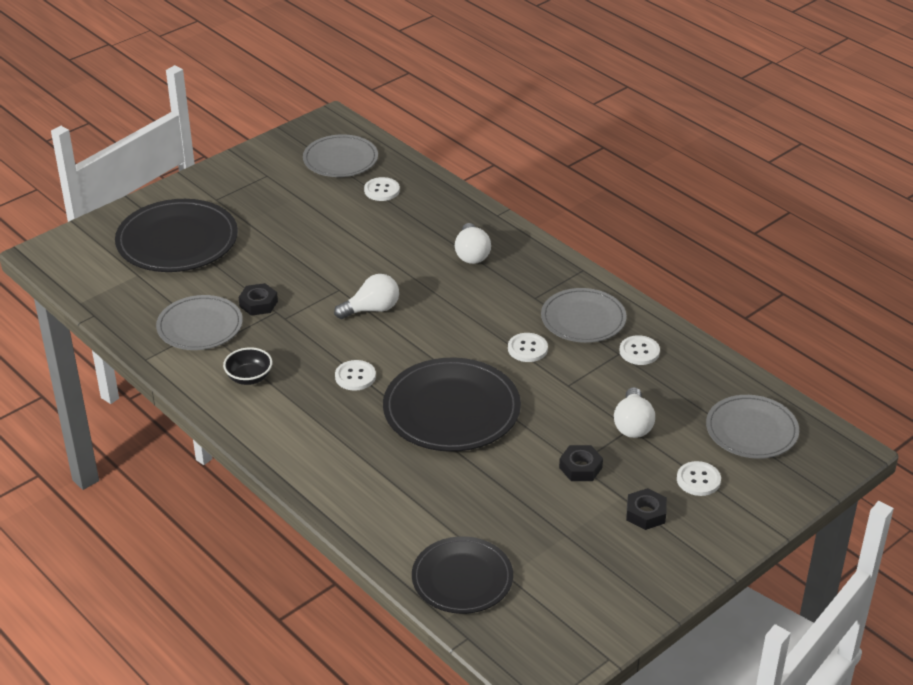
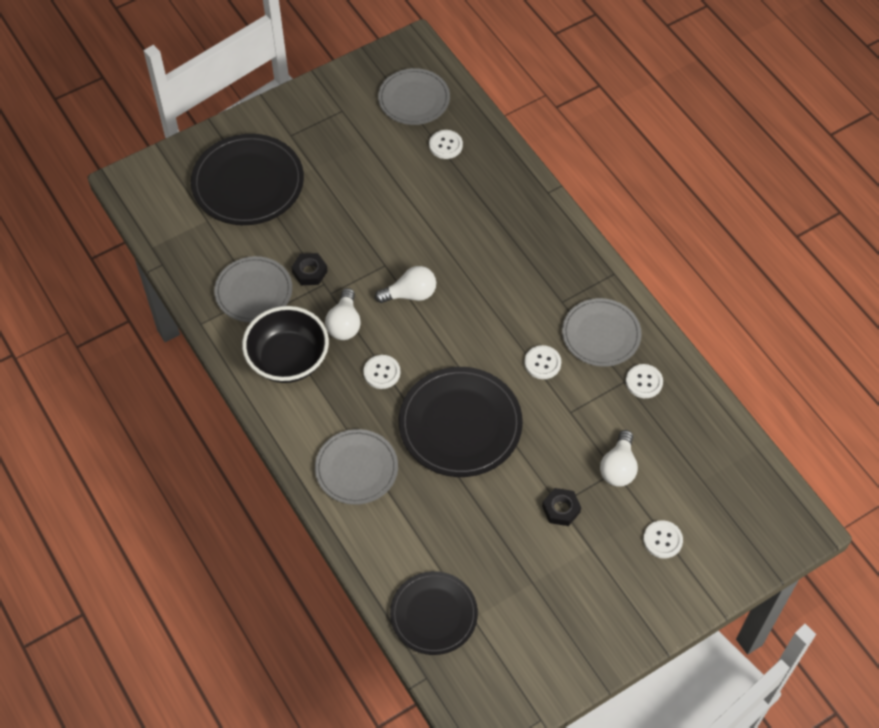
camera: 10 degrees right, 20 degrees up
black bowl [223,347,273,385] -> black bowl [242,306,329,383], size x1.95
white light bulb [455,223,491,264] -> white light bulb moved to [325,288,361,340]
black nut [626,488,667,530] -> none
grey plate [706,395,799,459] -> grey plate moved to [315,429,398,505]

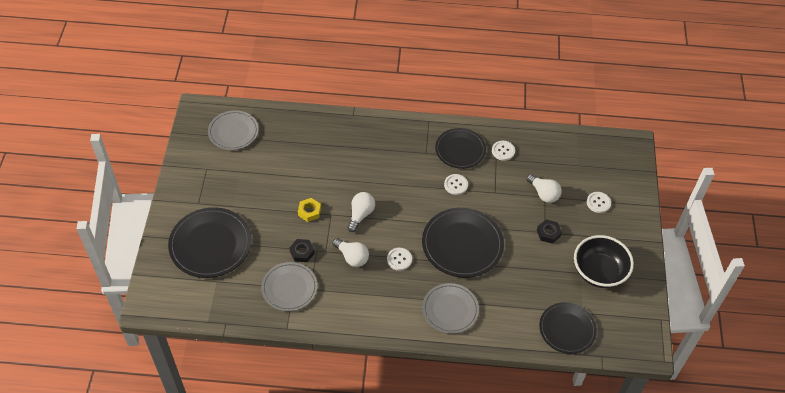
camera: 55 degrees left, 5 degrees down
black bowl [242,306,329,383] -> black bowl moved to [574,235,634,288]
white button [429,130,463,159] -> none
grey plate [562,298,642,367] -> black plate [435,128,486,169]
none -> yellow nut [298,198,321,222]

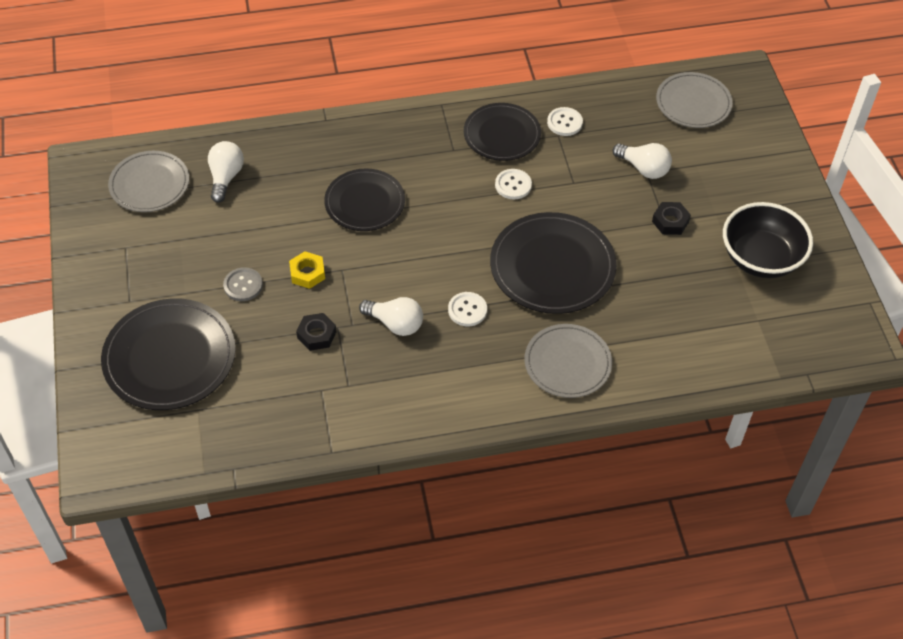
camera: 15 degrees left, 0 degrees up
grey plate [261,262,318,311] -> grey plate moved to [656,72,733,128]
white light bulb [348,192,375,232] -> white light bulb moved to [208,141,244,203]
black plate [539,302,597,354] -> black plate moved to [324,168,405,231]
white button [587,192,611,213] -> none
none -> grey button [223,267,263,301]

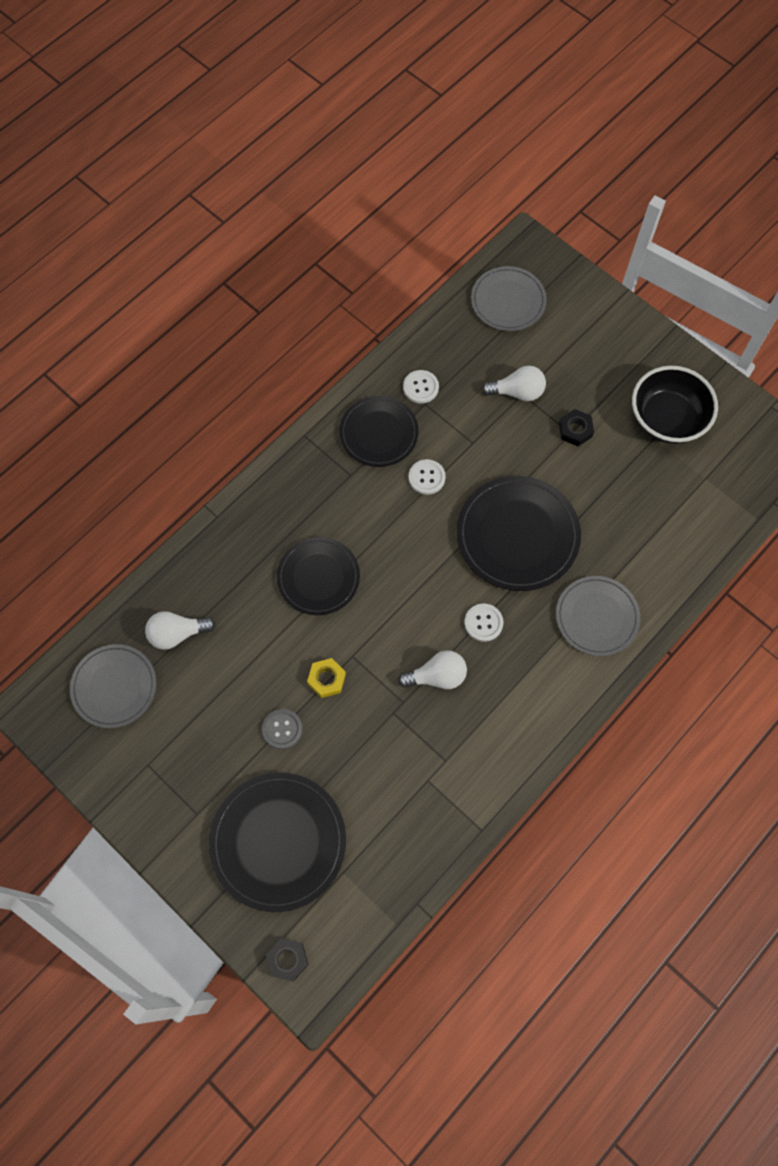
camera: 35 degrees left, 15 degrees up
white light bulb [208,141,244,203] -> white light bulb turned 75 degrees counterclockwise [145,611,216,650]
black nut [296,313,336,351] -> black nut moved to [266,938,308,981]

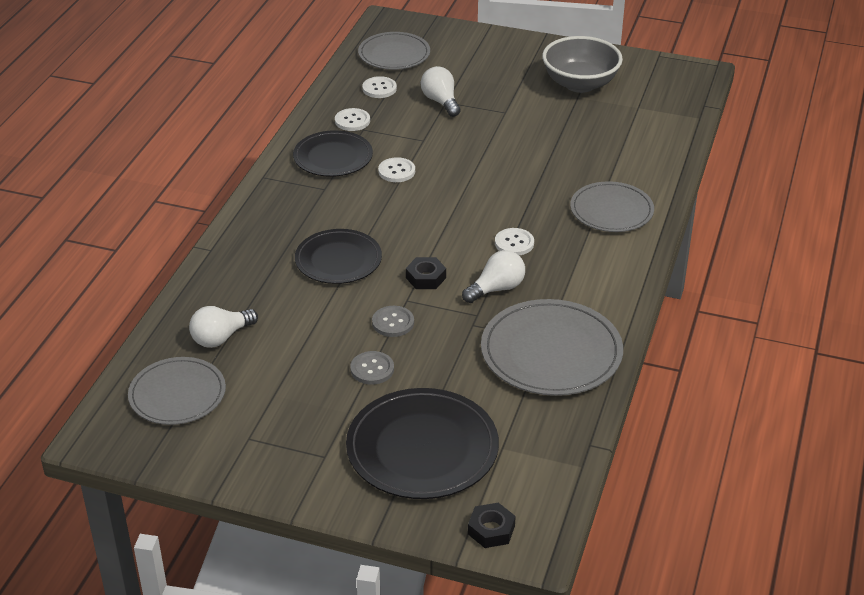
camera: 25 degrees left, 30 degrees down
yellow nut [307,658,346,698] -> grey button [372,306,414,337]
black plate [457,476,581,591] -> none
white light bulb [482,366,546,401] -> white light bulb turned 90 degrees counterclockwise [421,66,461,117]
black nut [559,409,594,446] -> black nut moved to [406,257,446,289]
black bowl [632,366,718,444] -> grey bowl [542,36,623,93]
none -> white button [362,76,397,98]
none -> grey plate [481,299,623,396]

